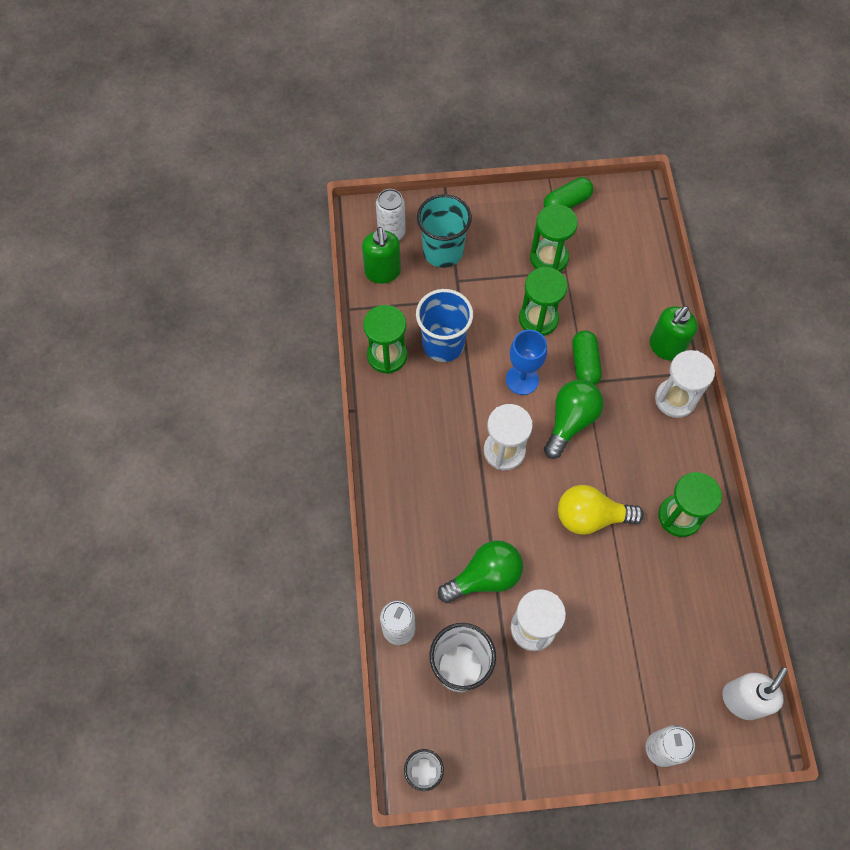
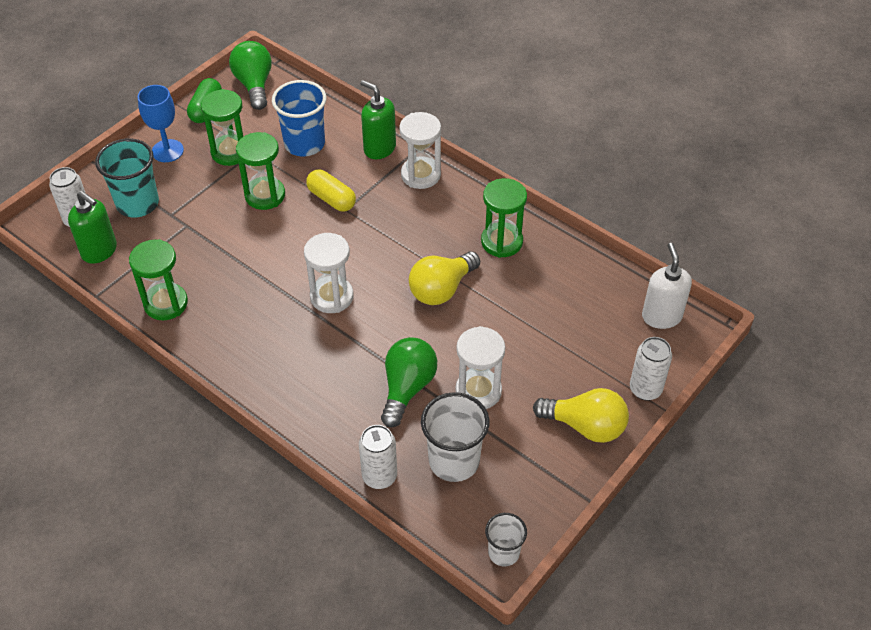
camera: 45 degrees left, 15 degrees down
blue cup [416,289,473,362] -> blue cup moved to [272,80,326,156]
blue goblet [506,330,547,395] -> blue goblet moved to [138,85,184,162]
green light bulb [544,380,604,459] -> green light bulb moved to [229,41,272,110]
green capsule [572,331,602,385] -> yellow capsule [306,169,356,212]
green soap dispenser [650,306,698,361] -> green soap dispenser turned 135 degrees clockwise [360,80,396,159]
none -> yellow light bulb [533,388,629,443]

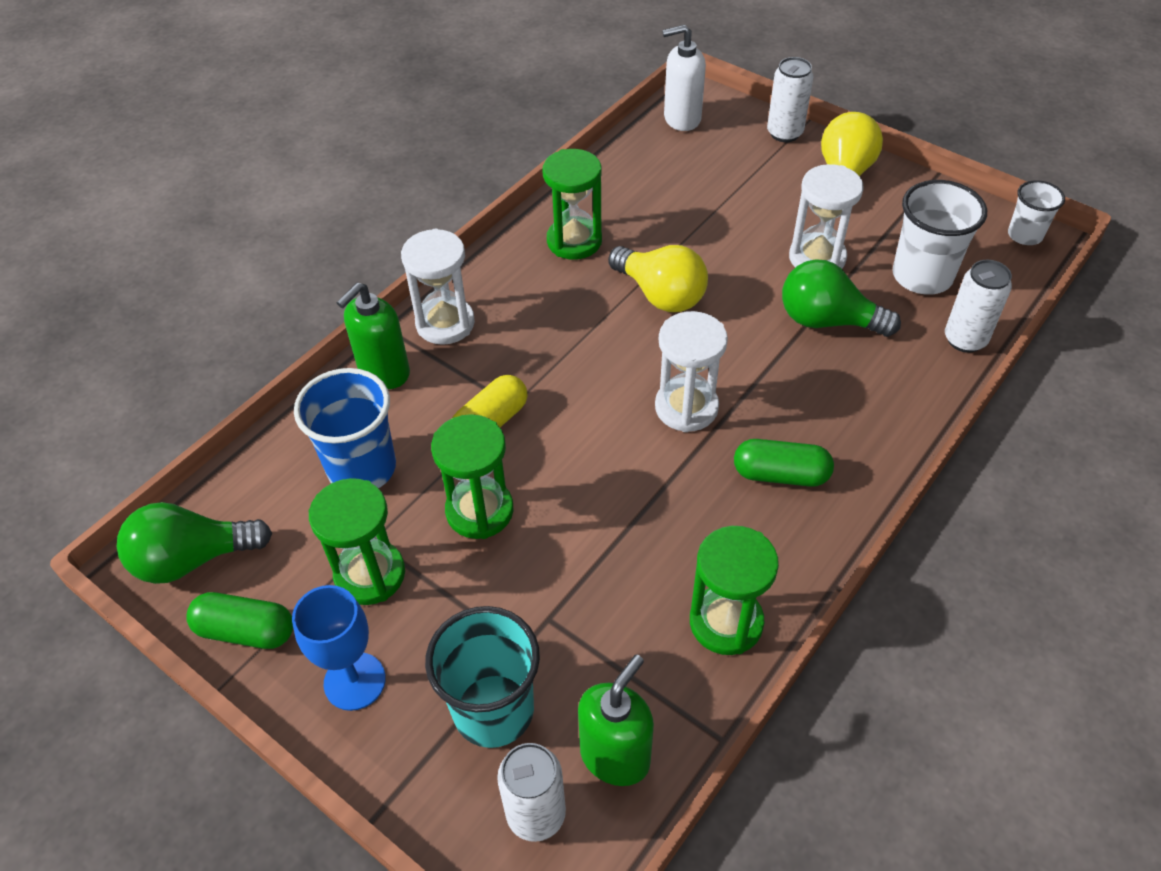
camera: 90 degrees left, 0 degrees up
none -> green capsule [734,439,834,487]

